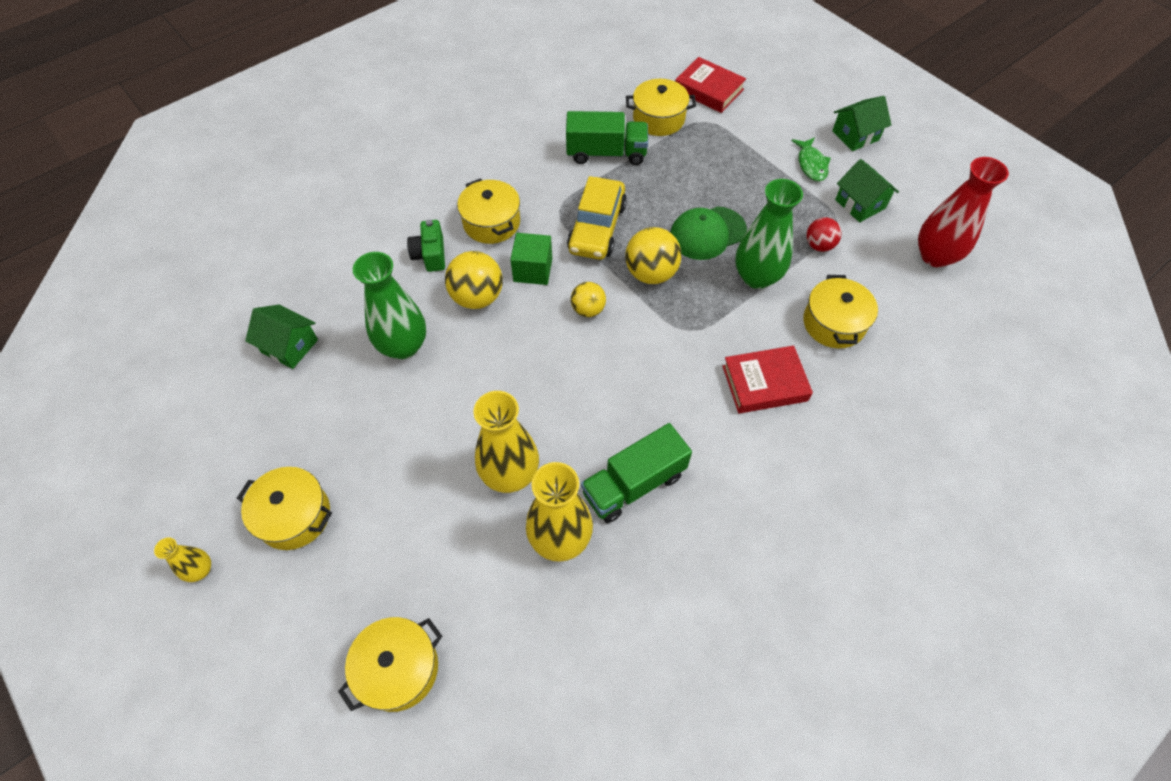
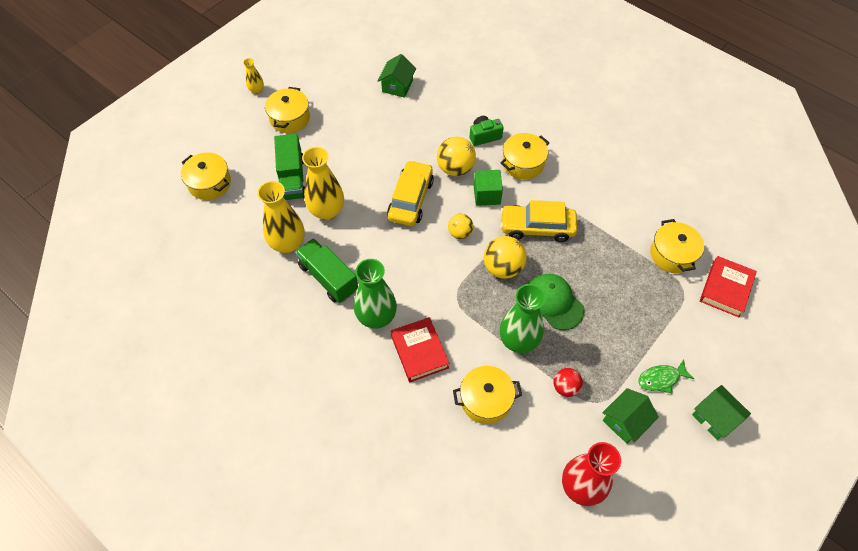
camera: 80 degrees right, 0 degrees up
green vase [353,252,426,359] -> green vase moved to [354,259,397,329]
green truck [566,111,648,165] -> green truck moved to [274,134,305,200]
none -> yellow car [387,160,434,226]

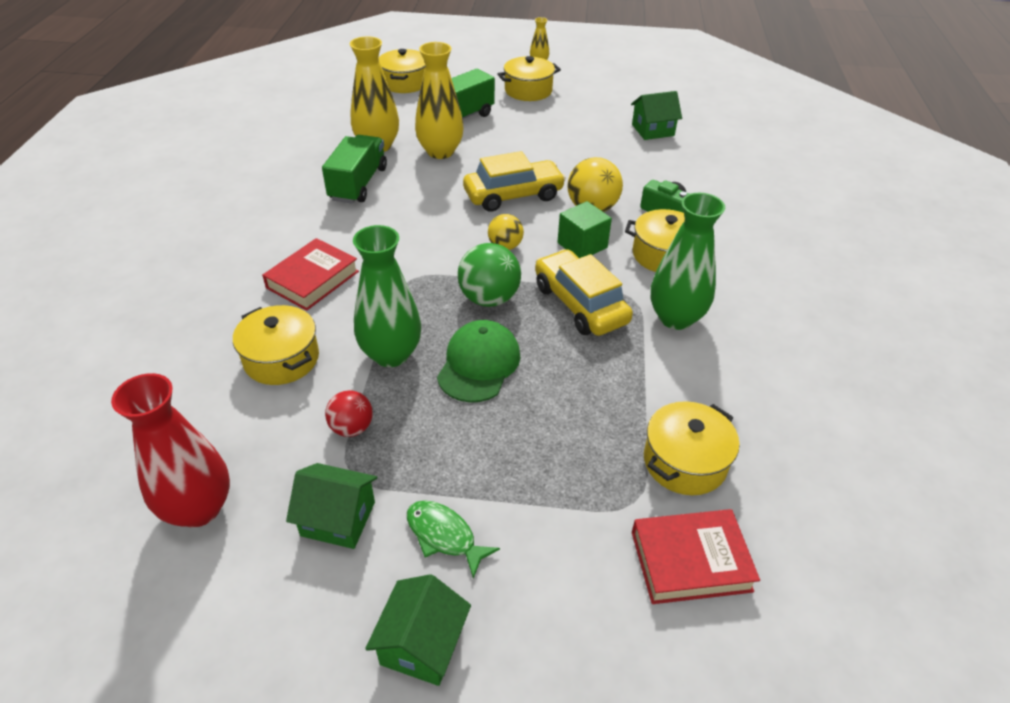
camera: 55 degrees right, 15 degrees down
green vase [354,259,397,329] -> green vase moved to [651,193,725,330]
yellow ball [484,236,527,279] -> green ball [458,243,521,307]

